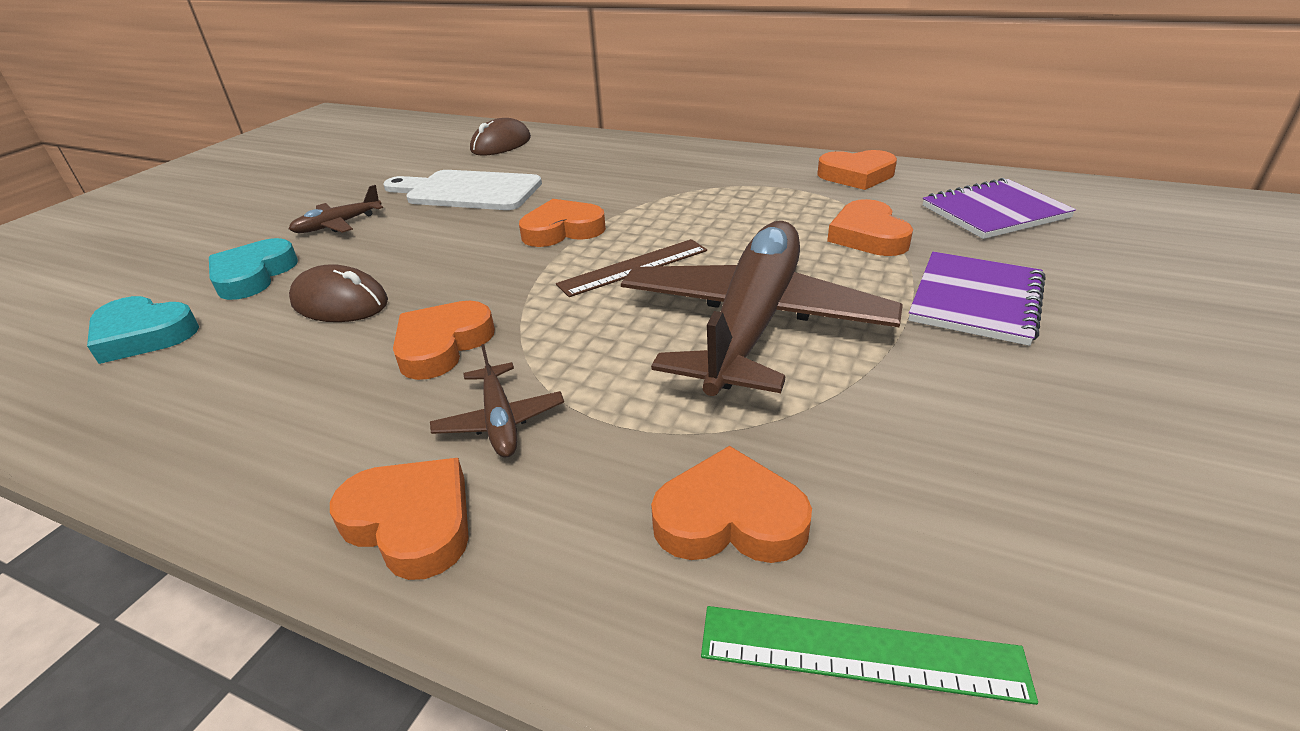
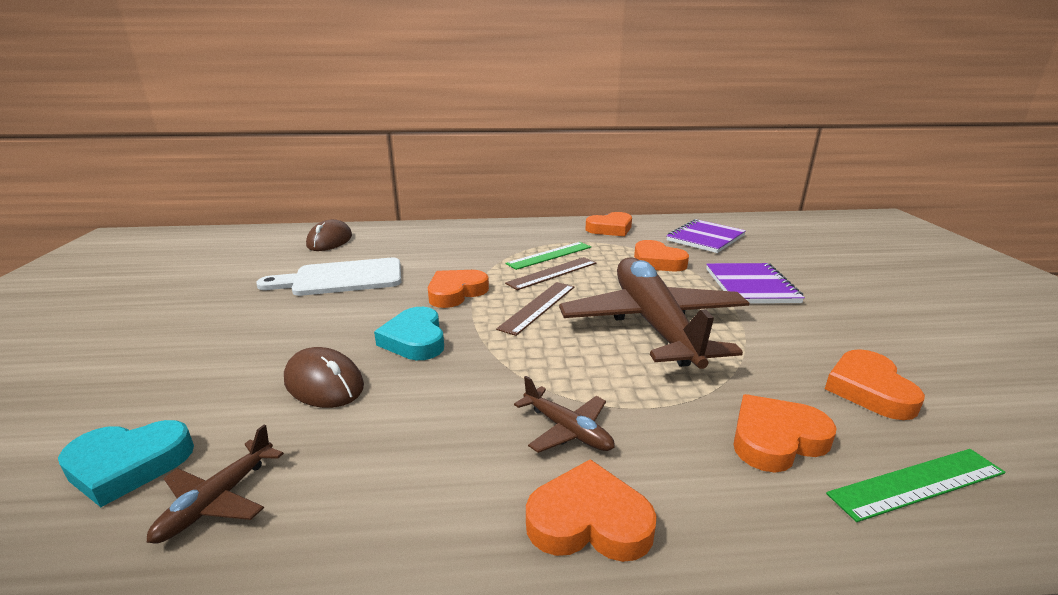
camera: 30 degrees left, 10 degrees down
turquoise heart [209,238,298,300] -> turquoise heart moved to [374,307,444,360]
brown plane [289,185,383,233] -> brown plane moved to [146,425,284,543]
brown mouse [289,264,388,322] -> brown mouse turned 45 degrees clockwise [284,347,364,408]
orange heart [393,301,495,380] -> orange heart moved to [825,349,925,420]
none -> green ruler [505,242,591,270]
none -> brown ruler [505,257,596,290]

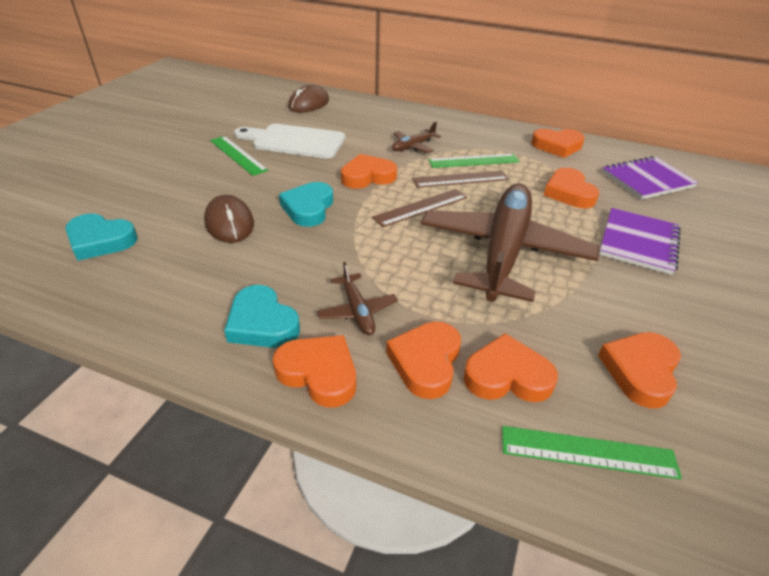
camera: 25 degrees right, 15 degrees up
brown plane [146,425,284,543] -> brown plane moved to [392,122,441,153]
none -> green ruler [210,136,268,176]
none -> turquoise heart [224,285,300,348]
none -> orange heart [386,321,461,399]

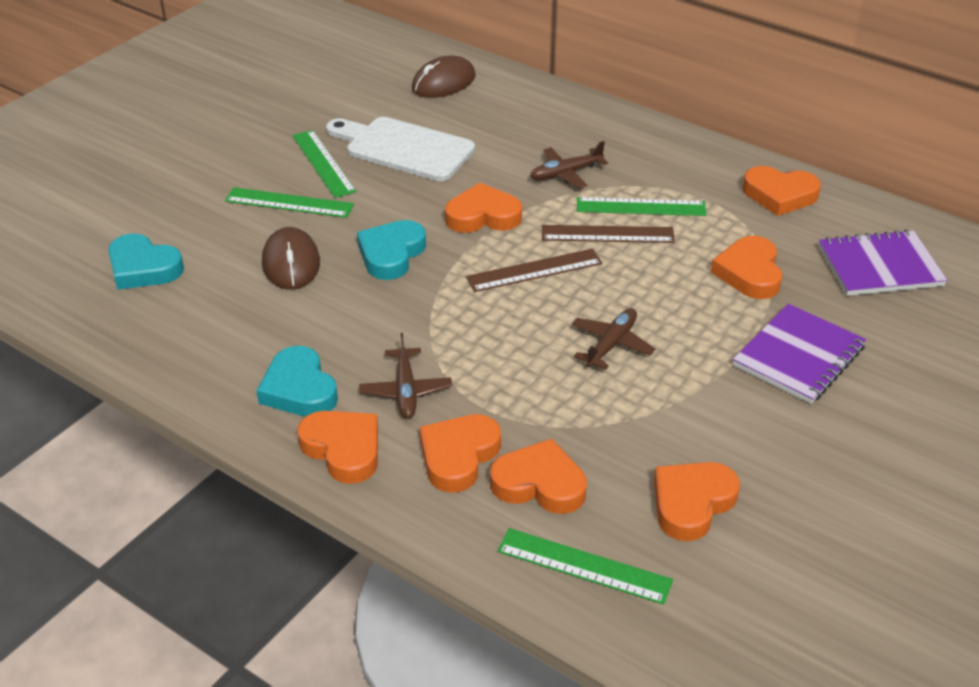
camera: 15 degrees right, 0 degrees up
brown plane [421,184,599,302] -> brown plane [572,308,655,370], size x0.41
none -> green ruler [225,187,354,218]

